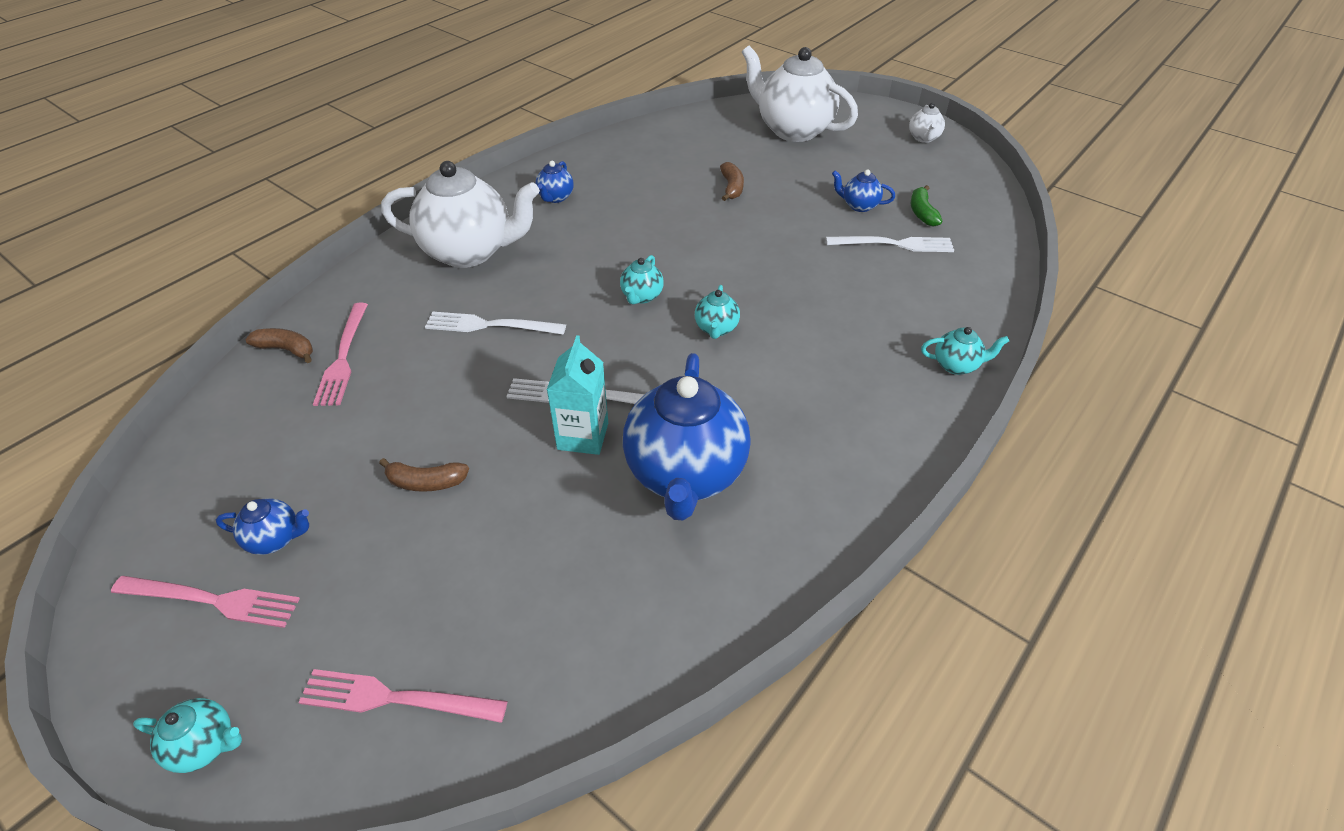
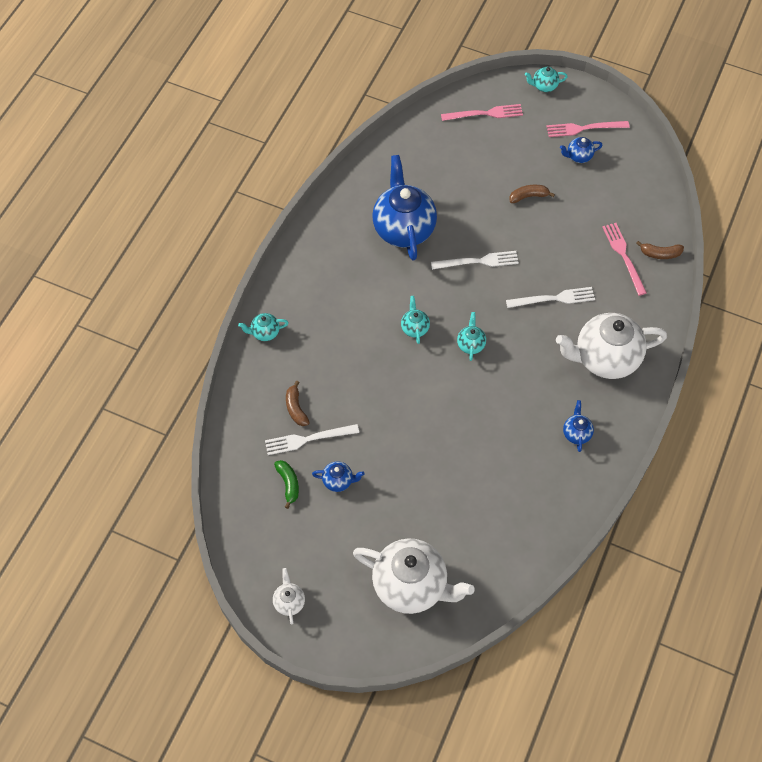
camera: 165 degrees right, 15 degrees up
turquoise carton [547,335,608,455] -> none
brown banana [720,162,744,201] -> brown banana moved to [286,381,310,426]

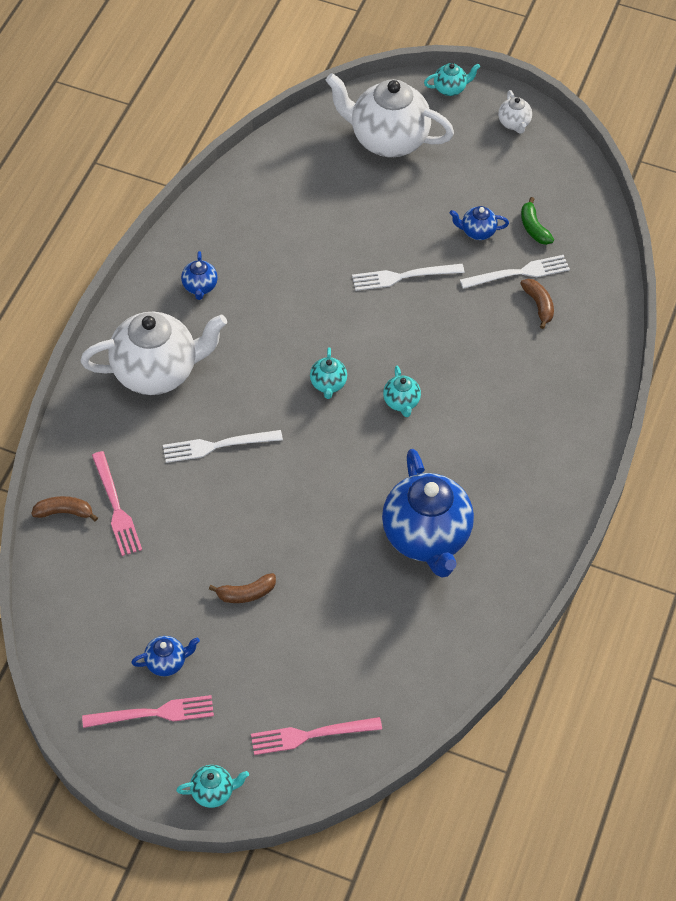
camera: 175 degrees right, 5 degrees down
turquoise teapot [238,313,289,341] -> turquoise teapot moved to [424,63,480,96]
white fork [431,251,519,270] -> white fork moved to [352,264,464,291]

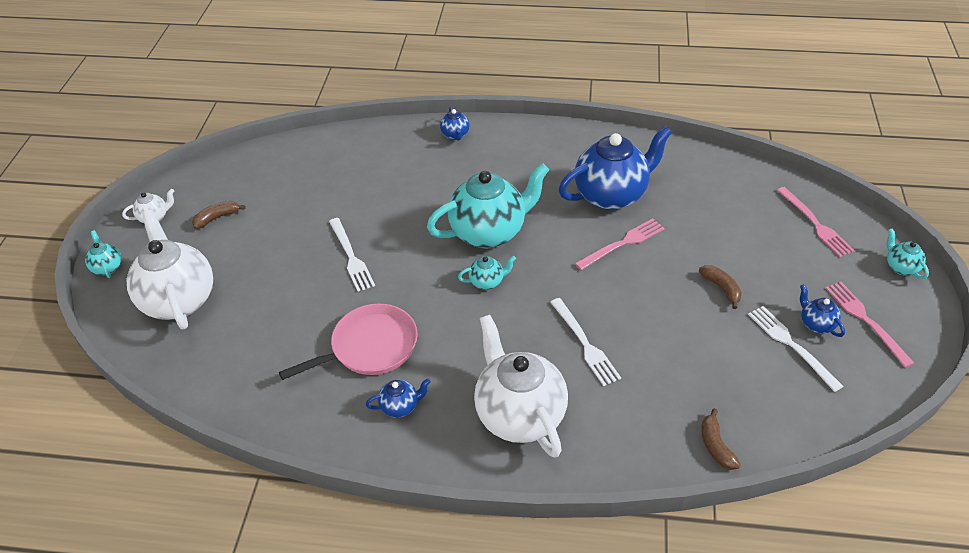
camera: 100 degrees left, 10 degrees down
pink fork [92,451,142,556] -> pink fork moved to [575,218,665,270]
white teapot [326,73,454,157] -> white teapot turned 150 degrees clockwise [126,210,213,329]
turquoise teapot [383,366,421,417] -> turquoise teapot [427,163,549,248], size x2.30
blue teapot [450,206,509,240] -> blue teapot moved to [440,107,470,141]
white fork [460,255,570,289] -> white fork moved to [748,306,843,392]
brown banana [520,279,554,329] -> brown banana moved to [192,201,245,229]
green banana [521,197,554,245] -> none
none -> pink pan [279,304,418,380]

